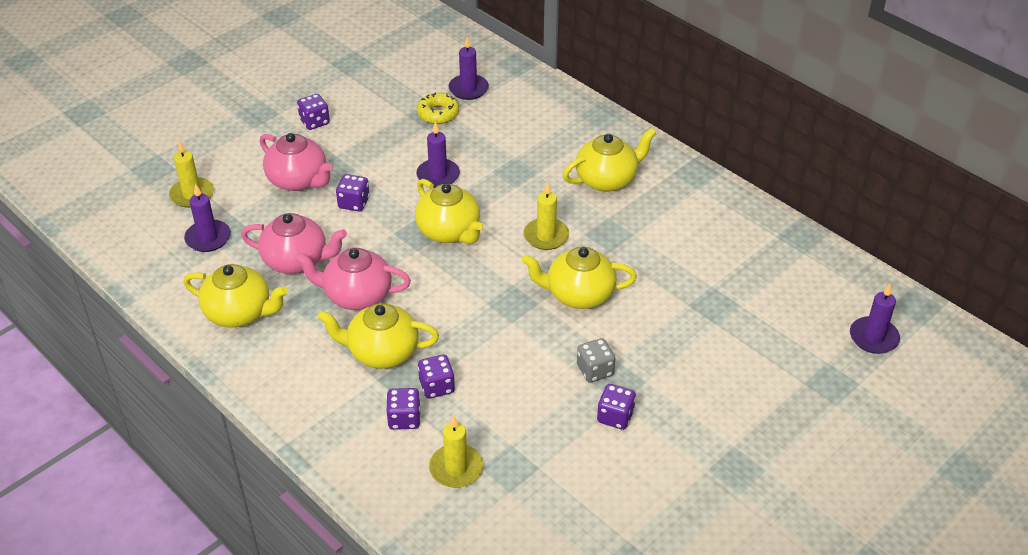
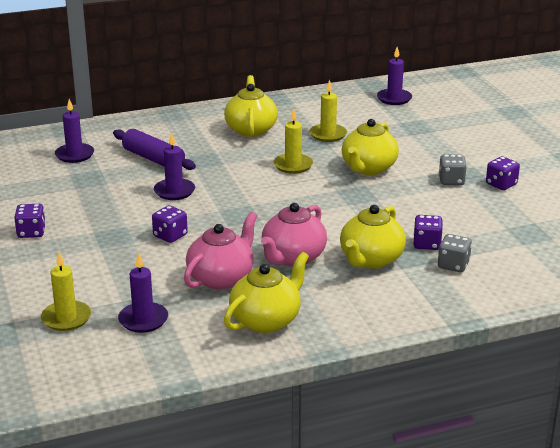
camera: 65 degrees left, 15 degrees down
pink teapot [260,133,333,191] -> none
purple dice [387,388,421,430] -> grey dice [438,234,472,272]
yellow teapot [415,179,483,244] -> none
yellow donut [417,93,459,124] -> none
yellow candle [429,415,483,488] -> yellow candle moved to [309,79,347,142]
purple candle [850,284,900,354] -> purple candle moved to [377,47,412,105]
none -> purple rolling pin [113,129,196,170]

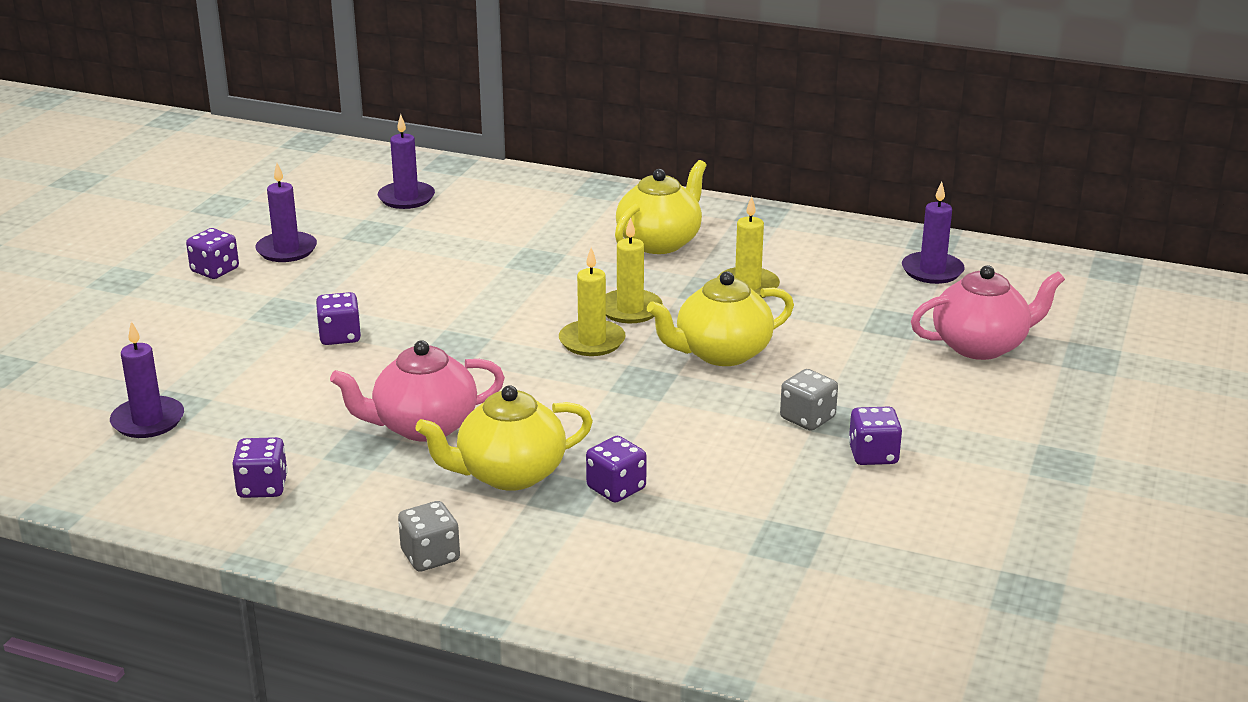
camera: 40 degrees right, 0 degrees up
yellow candle [41,252,91,331] -> yellow candle moved to [559,247,626,356]
purple rolling pin [113,129,196,170] -> none
purple candle [154,132,195,200] -> purple candle moved to [255,163,317,262]
pink teapot [184,212,257,289] -> pink teapot moved to [911,265,1065,360]
yellow teapot [224,252,309,333] -> purple dice [232,437,288,498]
grey dice [438,234,472,272] -> grey dice moved to [398,501,460,571]

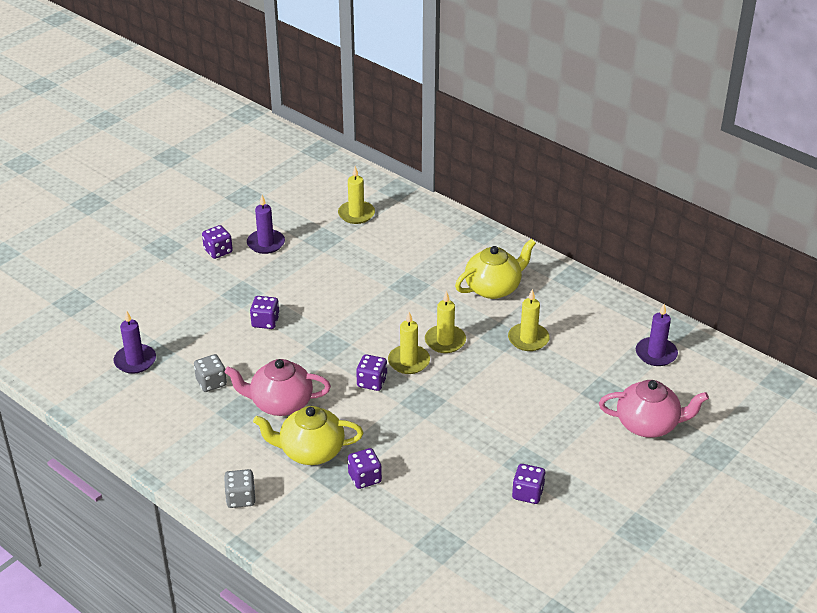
camera: 20 degrees right, 10 degrees up
purple dice [232,437,288,498] -> purple dice moved to [356,354,387,391]
purple candle [378,114,435,209] -> yellow candle [338,166,375,224]
yellow teapot [647,271,794,366] -> none
grey dice [780,369,838,431] -> grey dice moved to [194,354,227,392]

